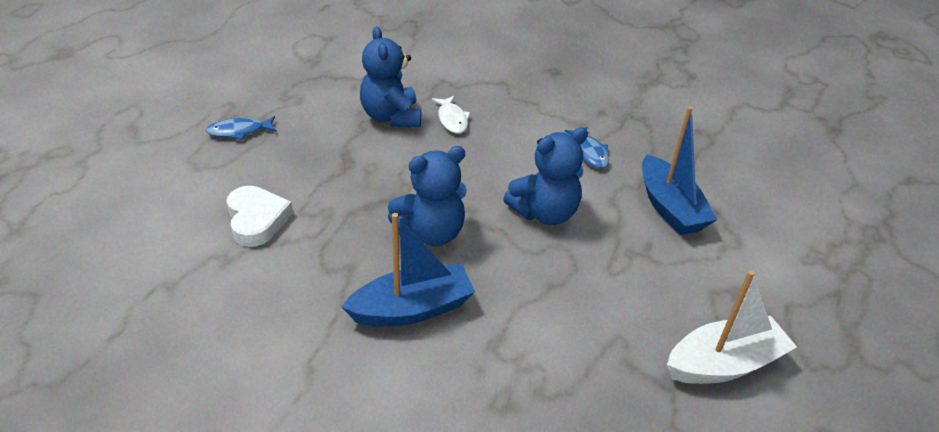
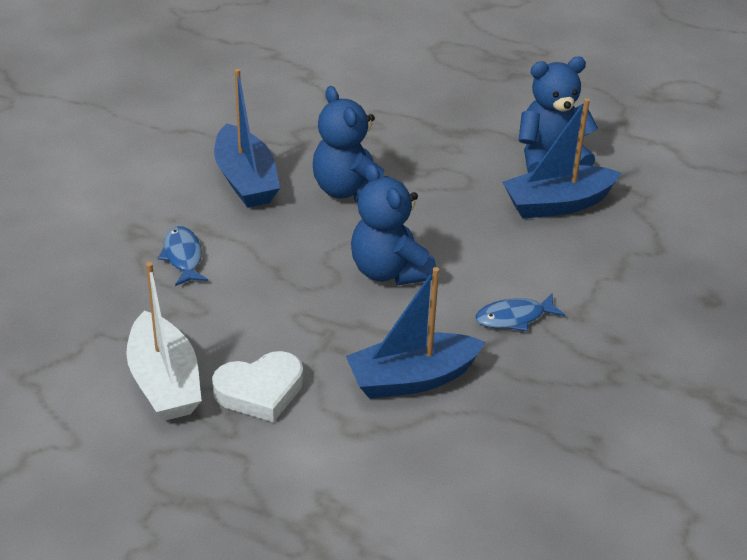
camera: 90 degrees right, 0 degrees up
blue fish [206,116,277,140] -> blue fish moved to [158,226,208,286]
white heart [226,186,293,247] -> white heart moved to [212,351,303,422]
white fish [432,96,471,134] -> blue boat [503,98,621,219]

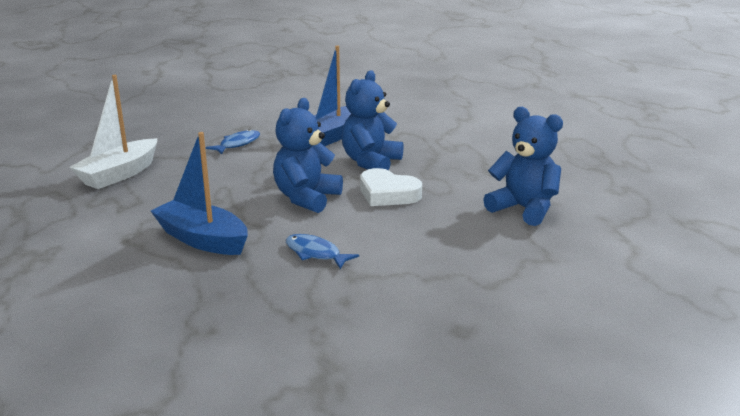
camera: 55 degrees right, 15 degrees down
white heart [212,351,303,422] -> white heart moved to [360,168,422,206]
blue boat [503,98,621,219] -> none

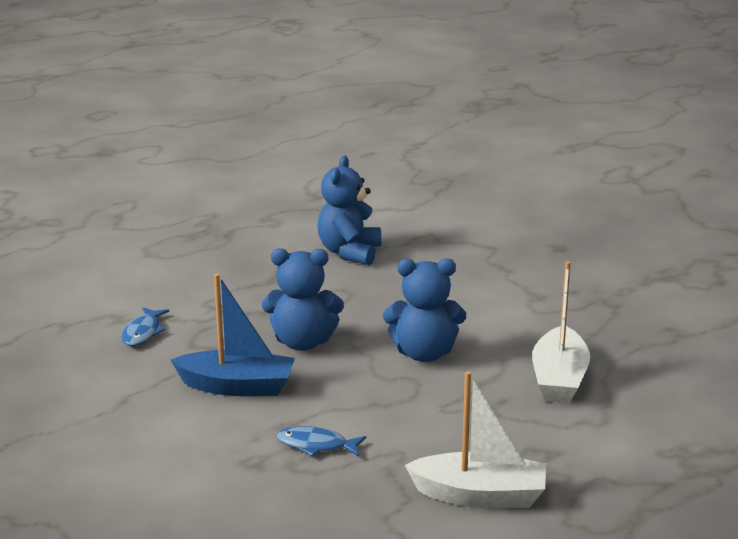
camera: 115 degrees left, 0 degrees up
blue boat [151,132,248,255] -> white boat [532,261,590,404]
blue fish [286,234,359,269] -> blue fish moved to [121,307,169,346]
white heart [360,168,422,206] -> none

